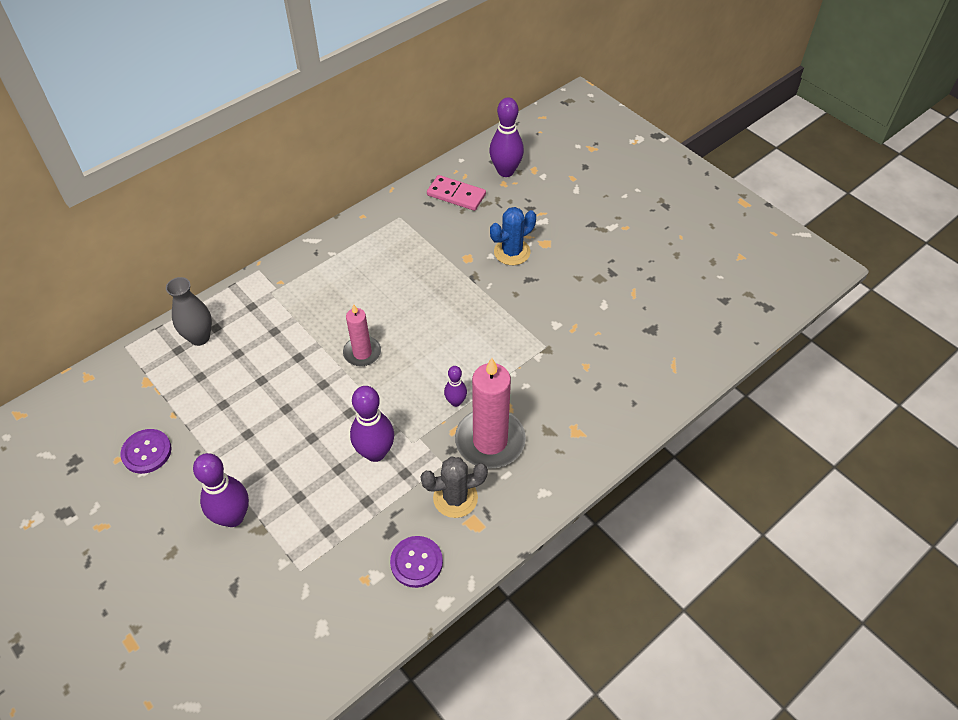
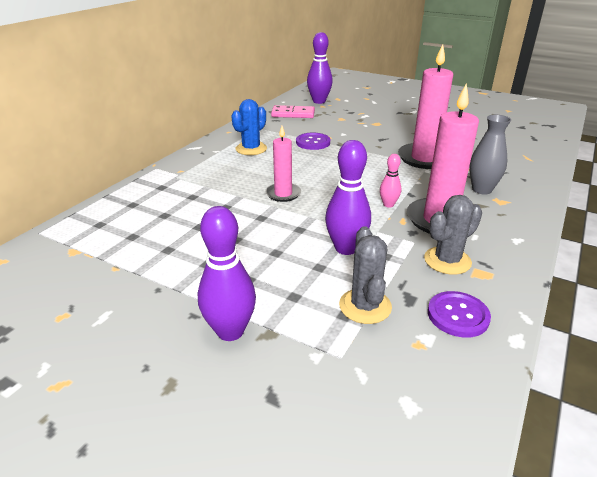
camera: 20 degrees left, 20 degrees down
purple button [120,429,171,474] -> purple button moved to [296,133,330,150]
grey vase [166,277,212,346] -> grey vase moved to [469,115,511,194]
purple bowling pin [444,366,467,407] -> pink bowling pin [380,154,401,208]
blue cactus [490,207,536,265] -> blue cactus moved to [231,99,267,155]
none -> grey cactus [339,226,392,324]
none -> pink candle [398,45,454,169]

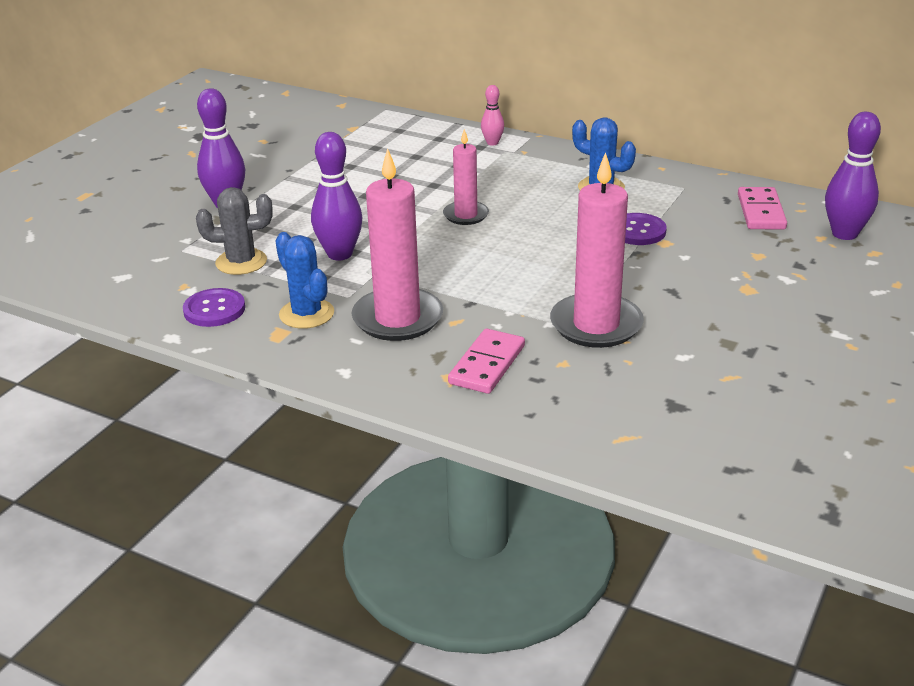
camera: 90 degrees right, 0 degrees up
pink bowling pin [380,154,401,208] -> pink bowling pin moved to [481,85,504,146]
grey cactus [424,195,482,275] -> blue cactus [275,232,334,329]
grey vase [469,115,511,194] -> pink domino [448,329,525,394]

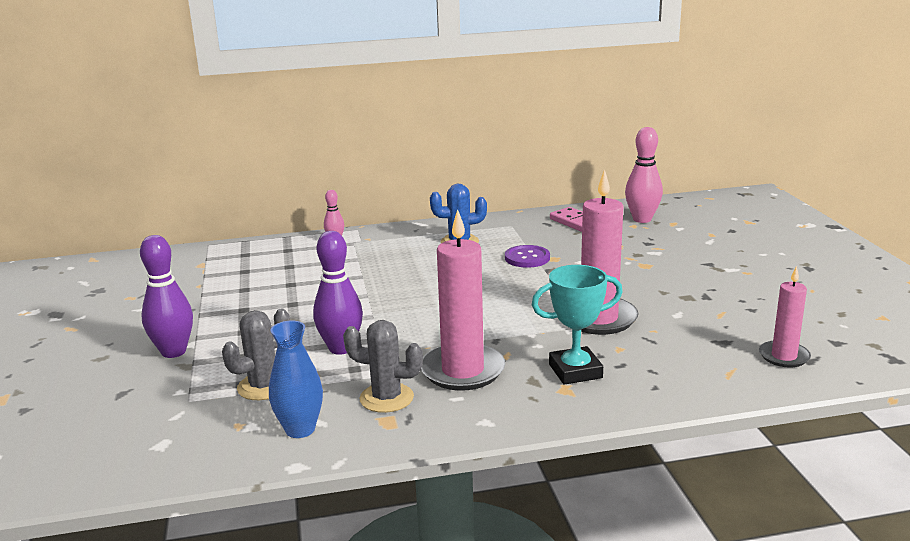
camera: 40 degrees left, 10 degrees down
purple button [183,288,245,327] -> blue vase [269,321,323,438]
blue cactus [275,232,334,329] -> grey cactus [343,320,423,413]
pink candle [443,129,489,225] -> pink candle moved to [759,266,811,367]
pink domino [448,329,525,394] -> turquoise trophy [532,265,623,385]
purple bowling pin [825,112,881,240] -> pink bowling pin [625,127,663,223]

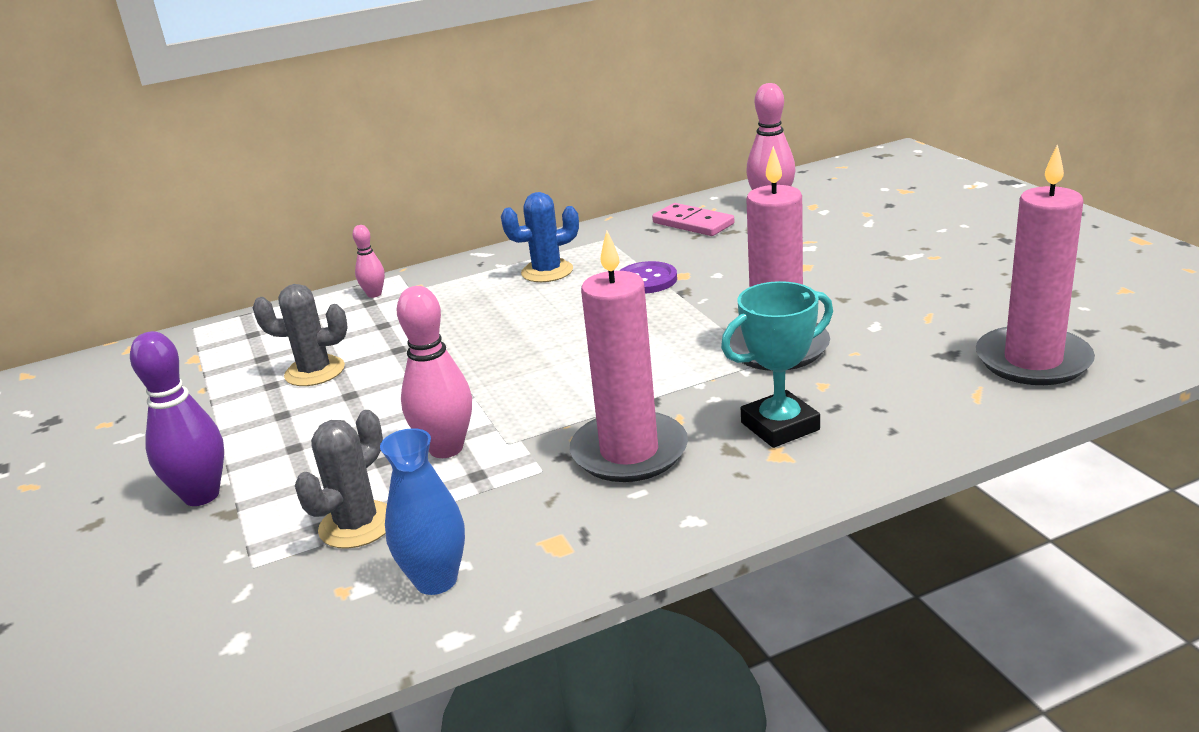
camera: 10 degrees left, 5 degrees up
purple bowling pin [313,231,363,355] -> pink bowling pin [396,286,472,458]
grey cactus [343,320,423,413] -> grey cactus moved to [253,284,348,386]
pink candle [759,266,811,367] -> pink candle [976,144,1095,385], size x1.72

